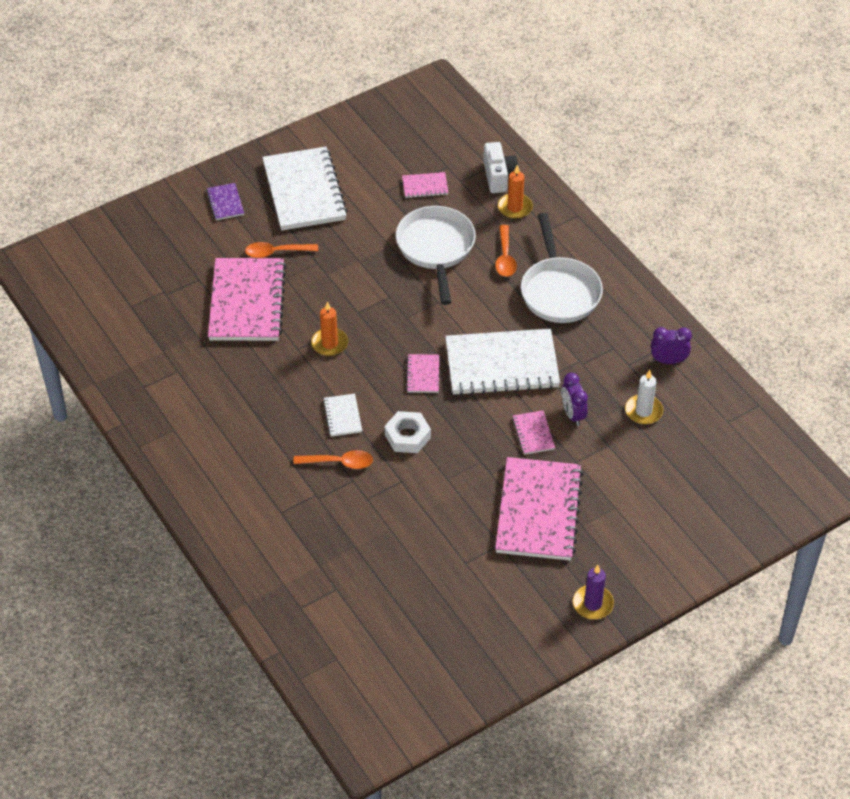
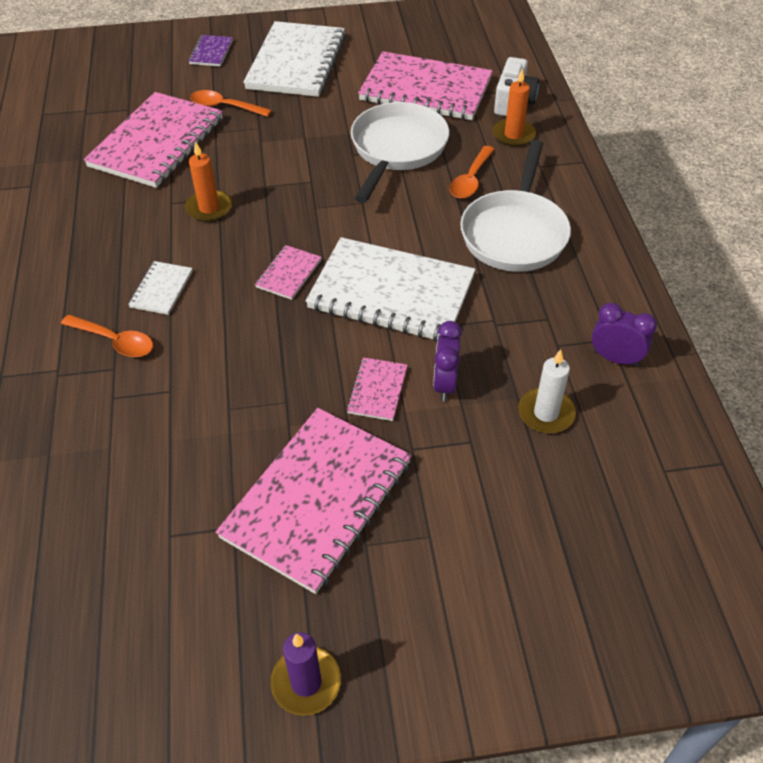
camera: 25 degrees right, 0 degrees up
white nut [385,411,431,453] -> none
pink notebook [402,172,448,198] -> pink notebook [358,51,493,120], size x2.28

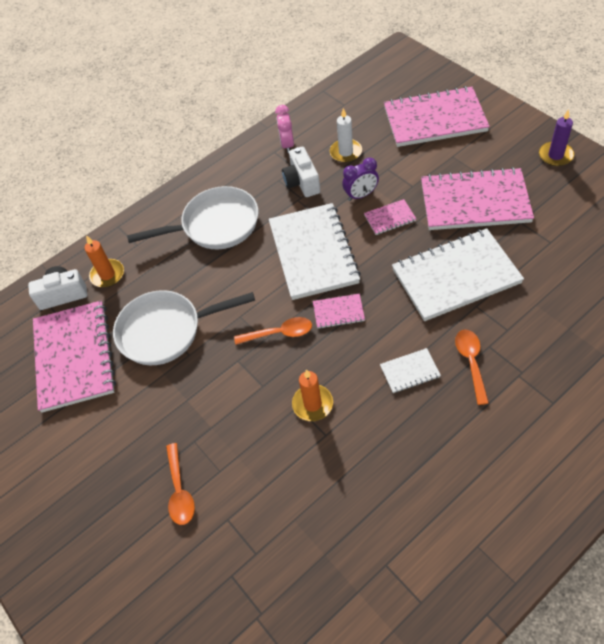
camera: 115 degrees left, 5 degrees up
pink notebook [84,92,223,188] -> pink notebook moved to [384,86,490,147]
purple notebook [189,35,233,66] -> none
white notebook [243,21,346,97] -> white notebook moved to [392,228,524,321]
orange spoon [450,146,495,199] -> orange spoon moved to [234,317,312,345]
purple clock [592,303,657,366] -> pink clock [275,105,294,153]
none -> white camera [282,147,320,197]

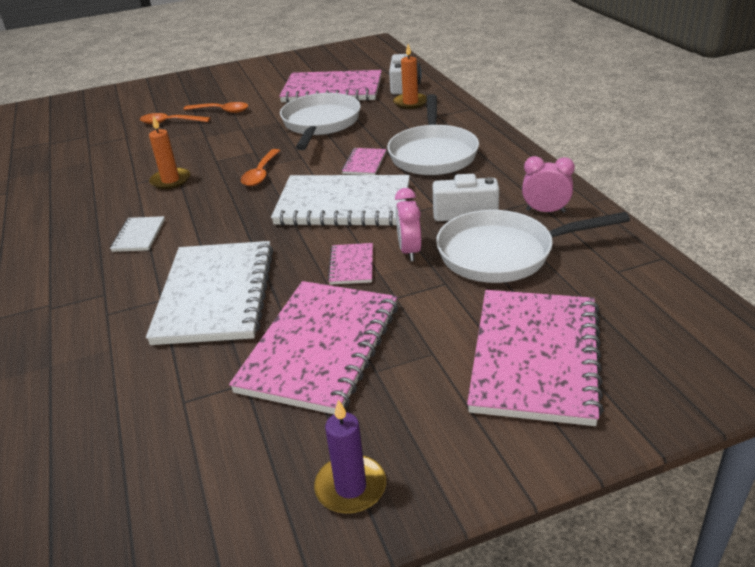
camera: 105 degrees right, 20 degrees down
pink notebook [313,294,365,329] -> pink notebook moved to [342,148,386,175]
white candle [330,108,362,163] -> white pan [436,210,630,283]
purple clock [342,158,379,201] -> pink clock [395,188,422,261]
orange spoon [455,330,489,405] -> orange spoon moved to [183,102,249,113]

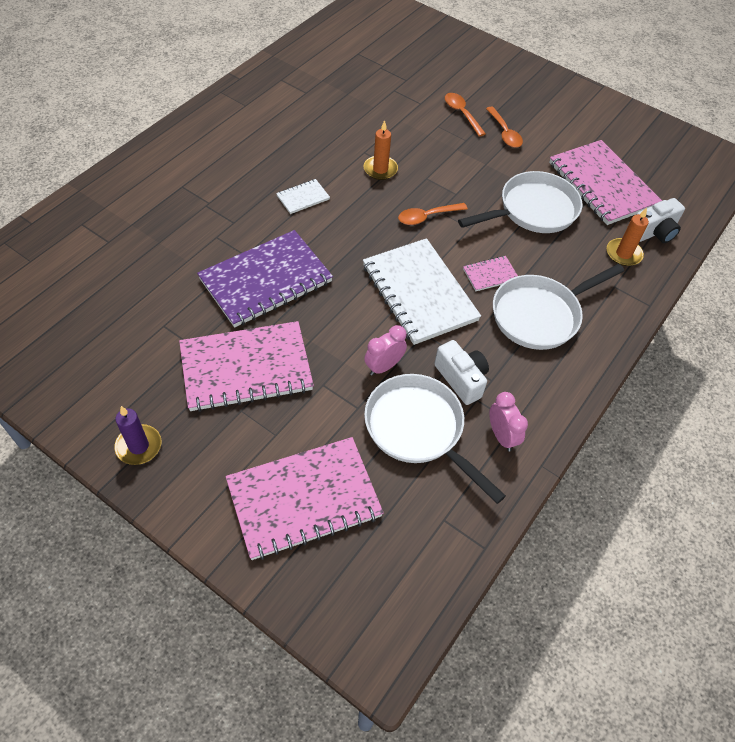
camera: 50 degrees right, 20 degrees up
white notebook [146,241,273,345] -> purple notebook [197,230,333,328]
pink notebook [327,243,373,285] -> none

